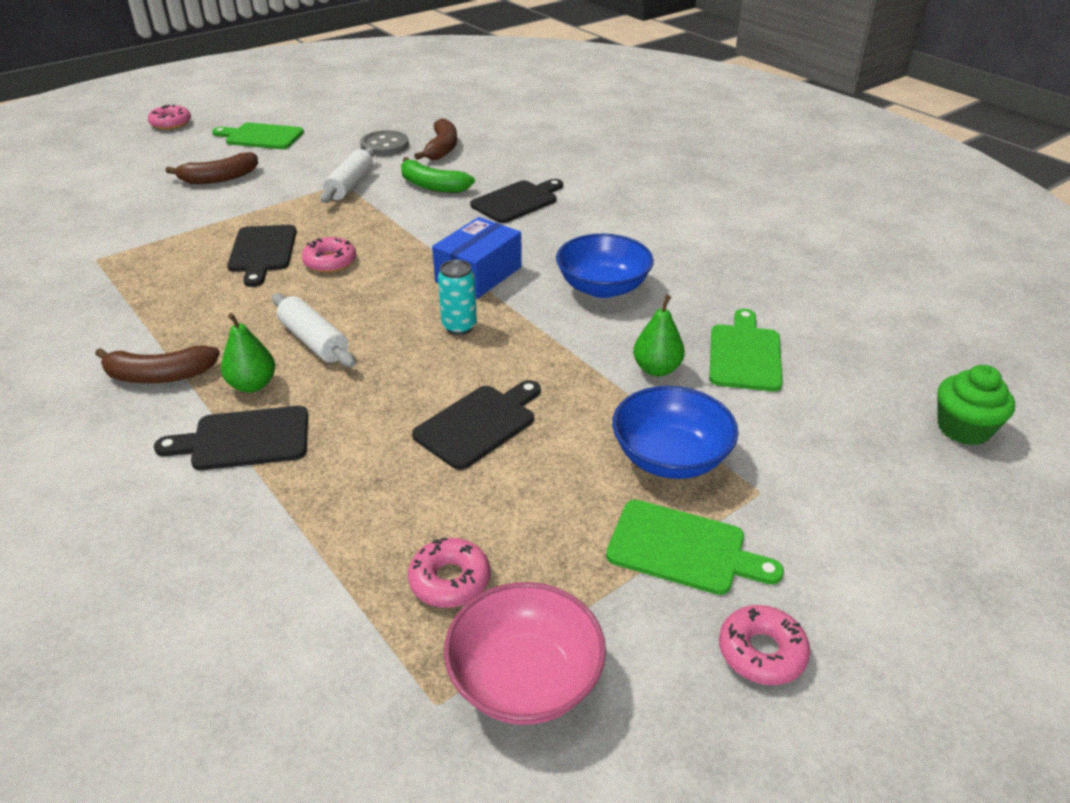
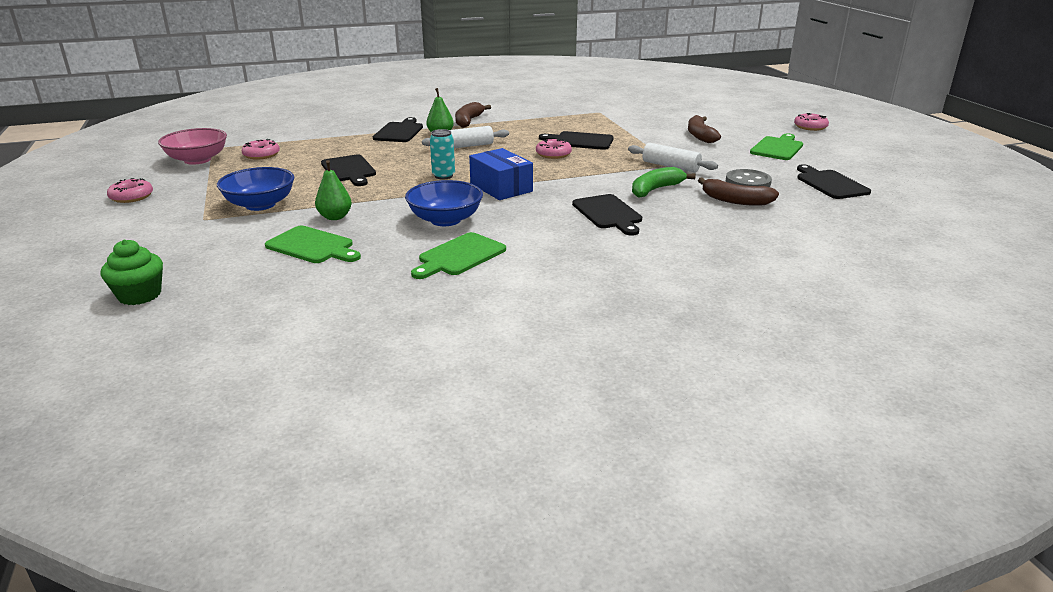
camera: 110 degrees right, 10 degrees down
green cutting board [606,500,784,595] -> green cutting board moved to [411,232,506,279]
none -> black cutting board [797,164,871,199]

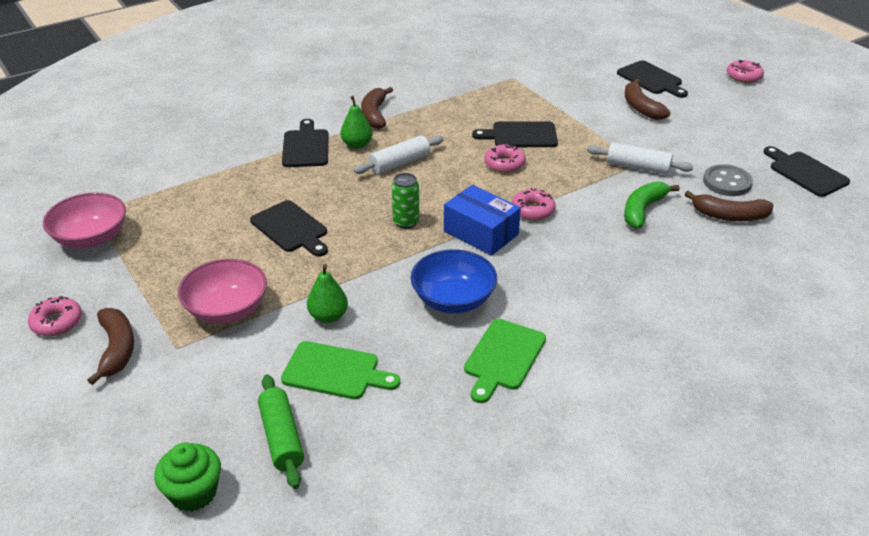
camera: 15 degrees left, 10 degrees up
blue bowl [217,167,294,211] -> pink bowl [178,259,267,324]
pink donut [242,139,280,160] -> pink donut moved to [512,188,556,221]
turquoise can [430,129,455,180] -> green can [392,173,419,229]
black cutting board [572,194,642,236] -> black cutting board moved to [617,60,688,98]
green cutting board [750,133,803,160] -> none
none -> brown banana [87,308,134,385]
none -> green rolling pin [258,374,304,489]

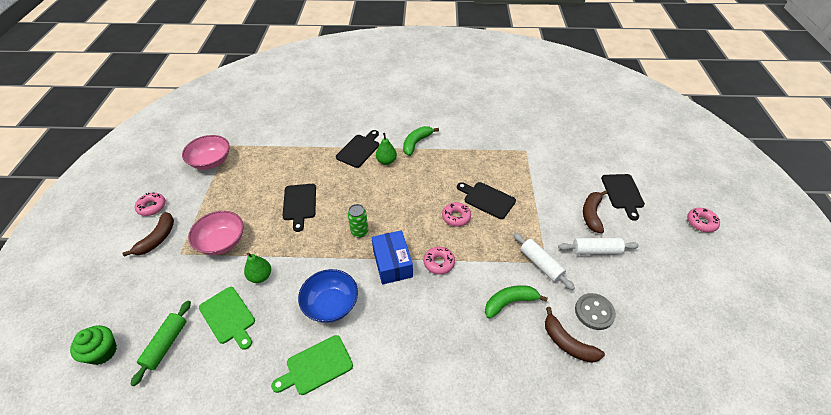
camera: 35 degrees right, 10 degrees up
white rolling pin [354,135,444,174] -> white rolling pin moved to [558,238,639,255]
brown banana [361,87,393,129] -> green banana [403,126,439,156]
black cutting board [763,146,850,197] -> none

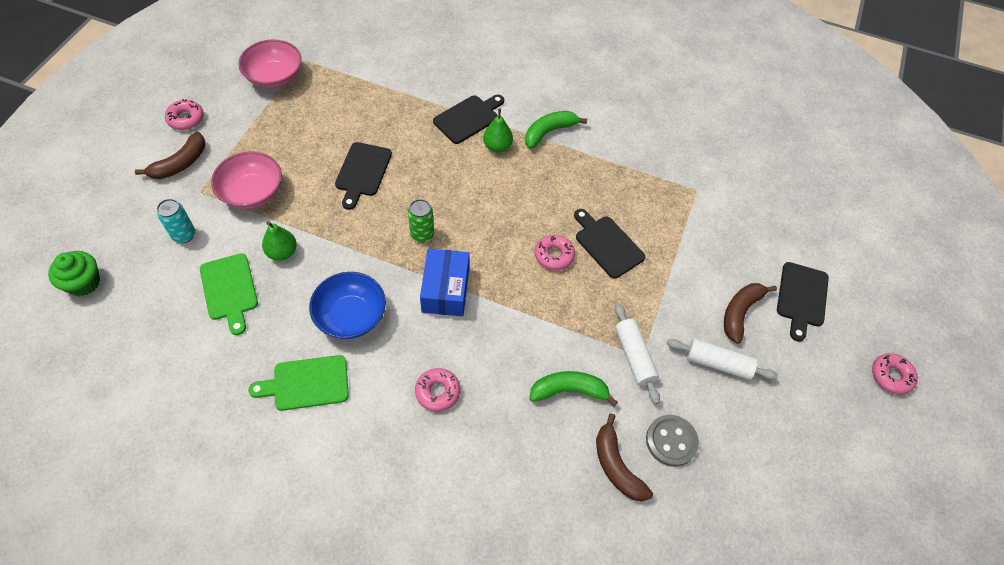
camera: 15 degrees right, 10 degrees up
green rolling pin [131,301,191,386] -> none
pink donut [424,247,455,275] -> pink donut moved to [415,368,460,412]
none -> turquoise can [157,199,195,243]

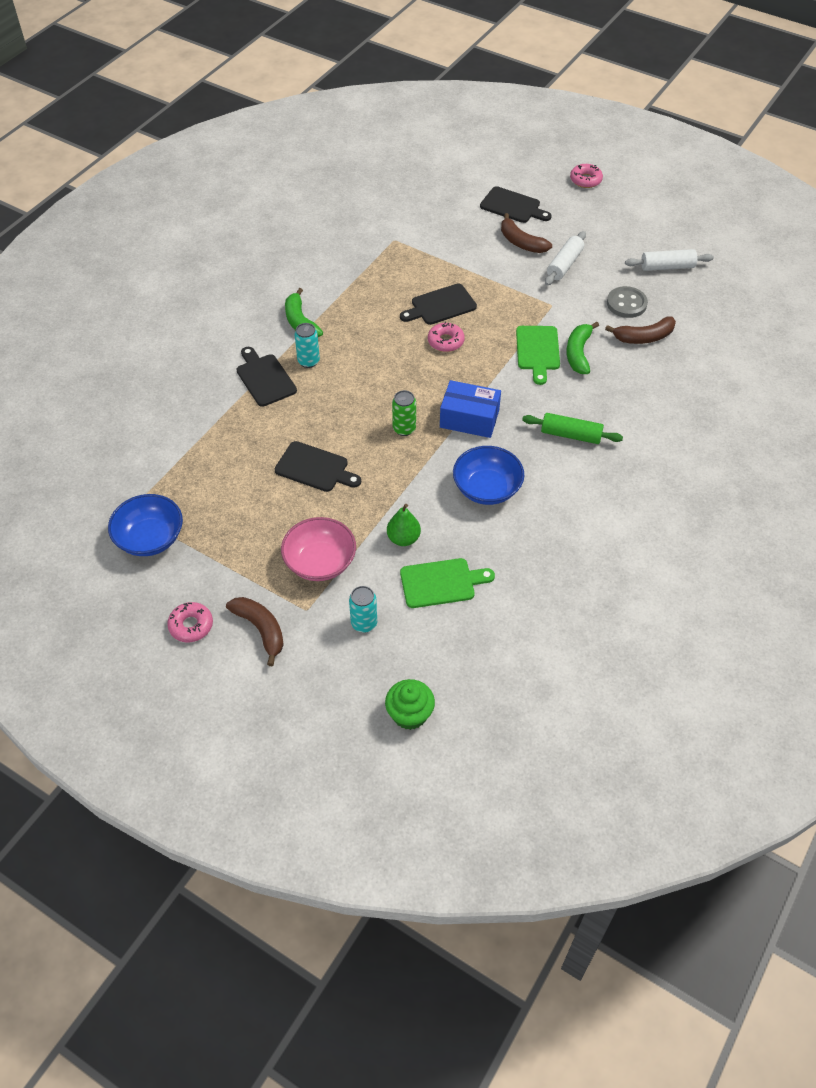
camera: 75 degrees left, 5 degrees down
pink bowl [238,39,302,89] -> blue bowl [108,494,183,556]
green cutting board [248,355,349,411] -> green cutting board moved to [516,326,560,385]
pink donut [415,368,460,412] -> green rolling pin [522,413,623,444]
green pear [483,109,513,152] -> turquoise can [295,323,320,368]
white rolling pin [615,303,660,404] -> white rolling pin moved to [625,249,714,271]

